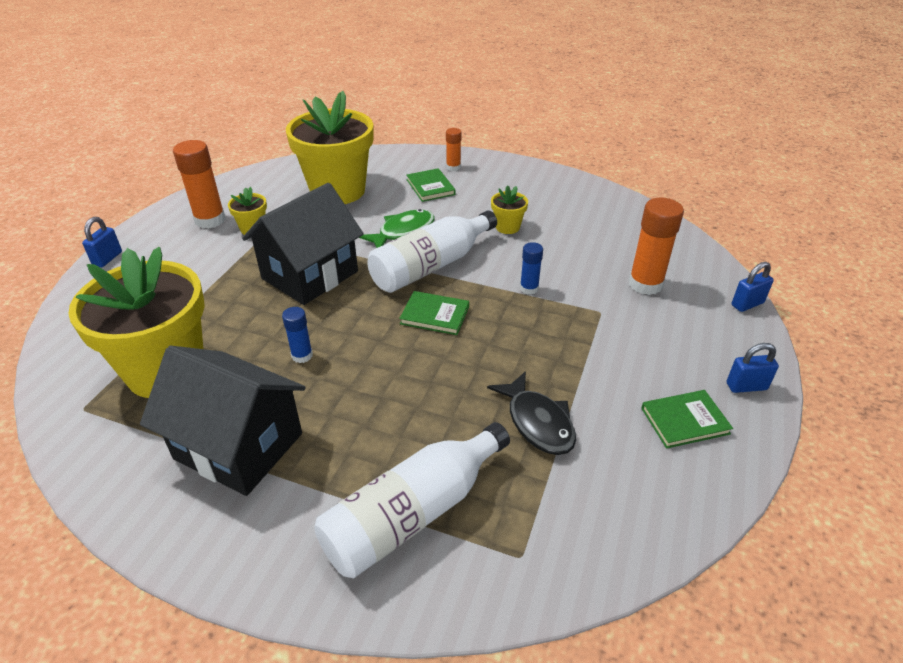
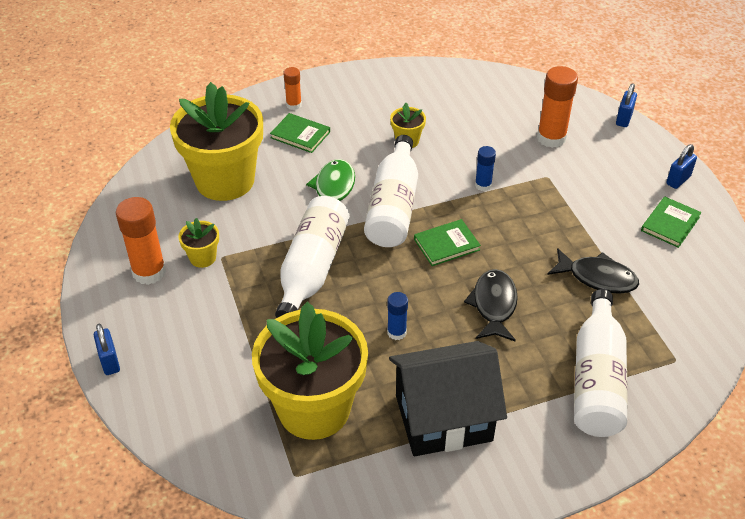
camera: 40 degrees left, 5 degrees up
black house [242,183,364,305] -> white bottle [275,196,350,318]
none -> black fish [464,269,518,341]

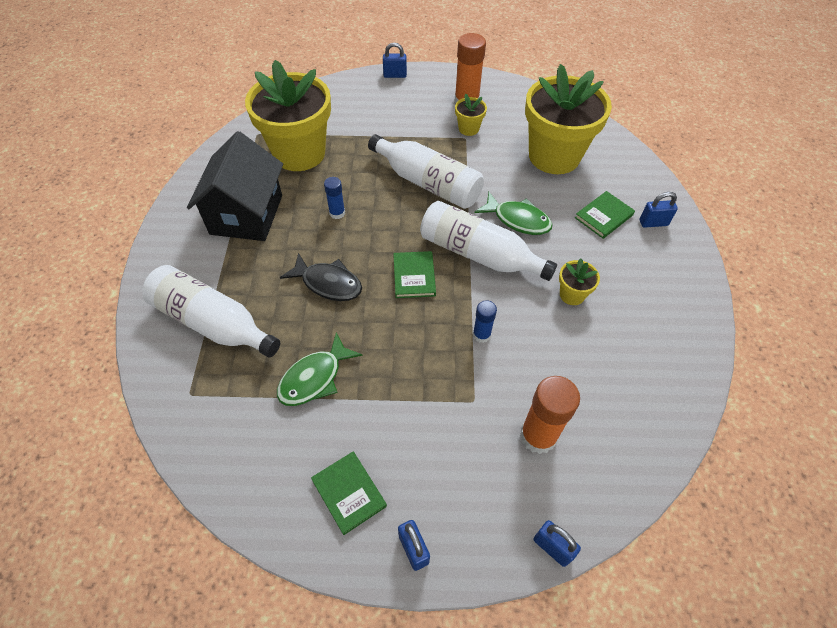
camera: 110 degrees right, 10 degrees up
orange glue stick [283,67,302,110] -> blue padlock [639,192,678,228]
black fish [547,248,639,294] -> green fish [277,332,363,406]

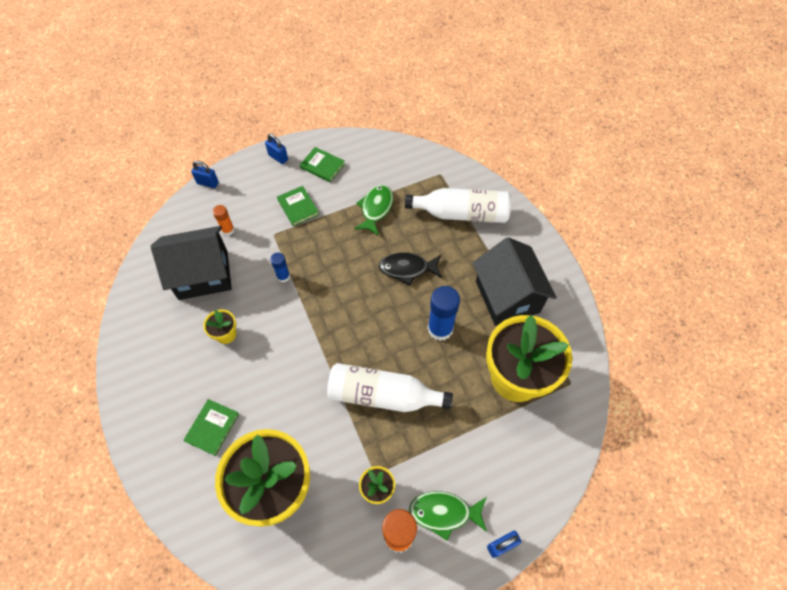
camera: 155 degrees right, 5 degrees up
blue glue stick [324,177,345,219] -> blue glue stick [428,286,460,341], size x1.82
green book [393,251,436,298] -> green book moved to [277,186,319,226]
white bottle [420,201,557,281] -> none
green fish [475,192,553,235] -> green fish moved to [409,491,487,541]
orange glue stick [520,376,580,454] -> orange glue stick [213,205,235,236], size x0.55
blue padlock [639,192,678,228] -> none
none -> black house [151,226,232,300]

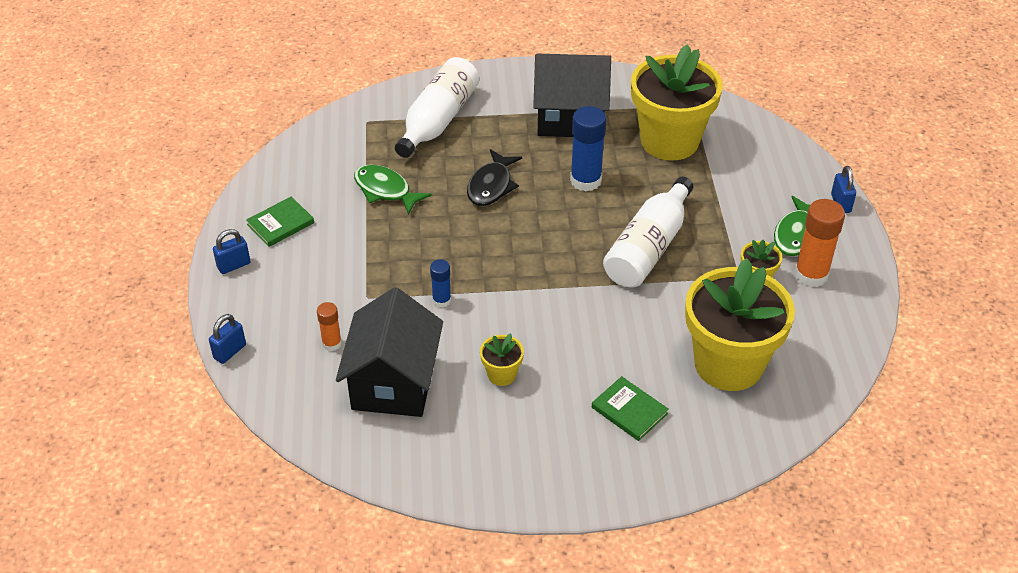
camera: 70 degrees left, 15 degrees down
green book [277,186,319,226] -> none

